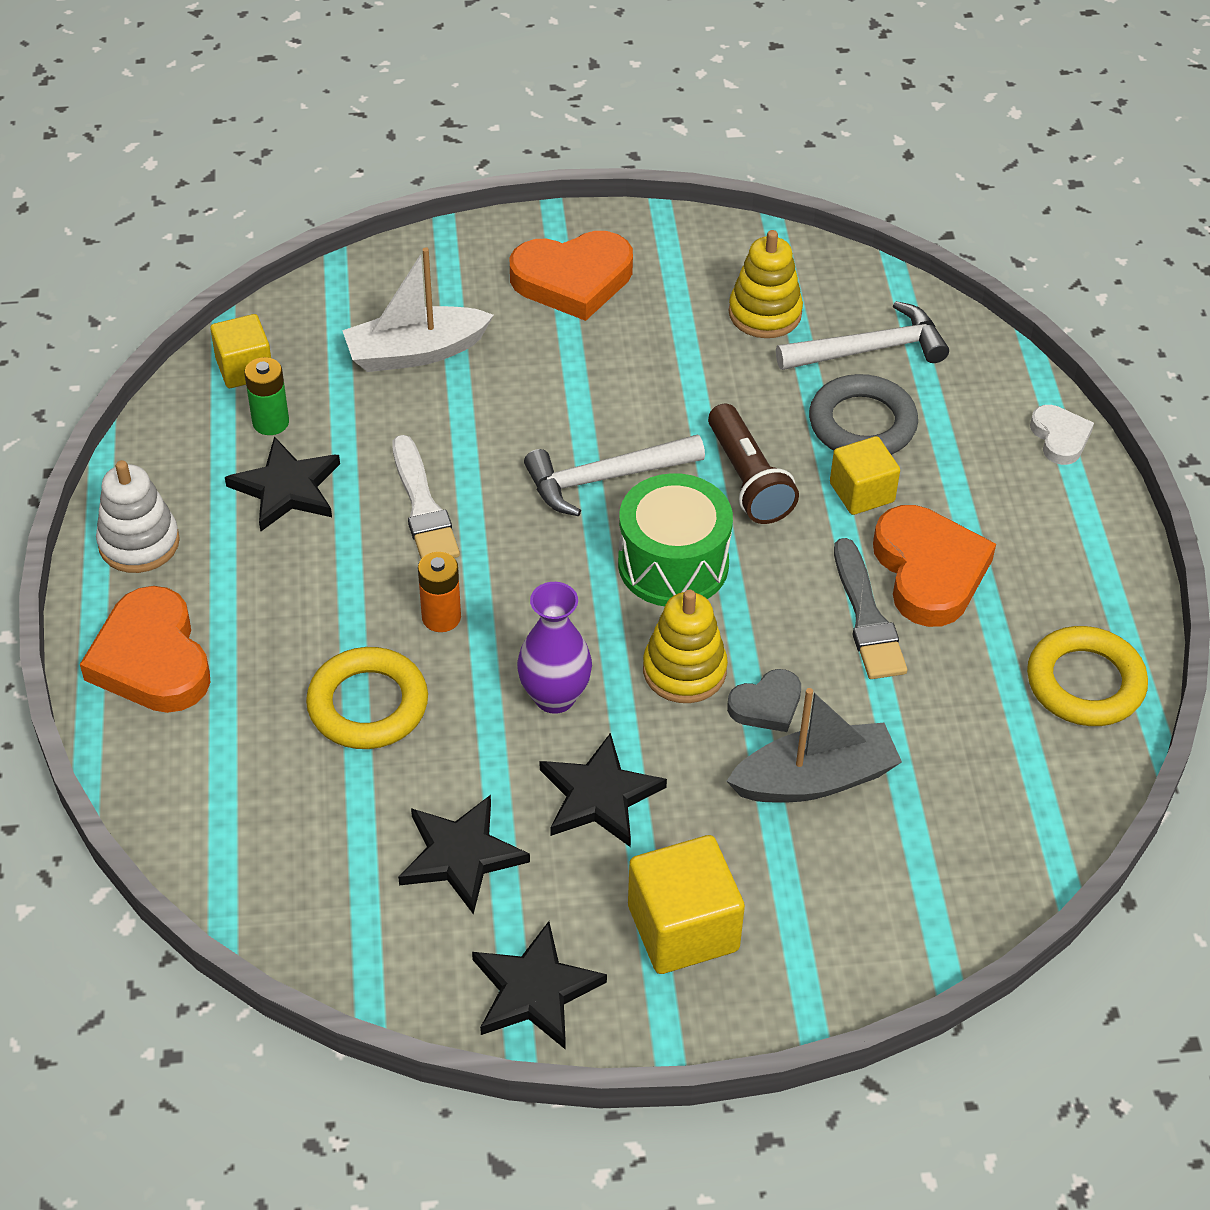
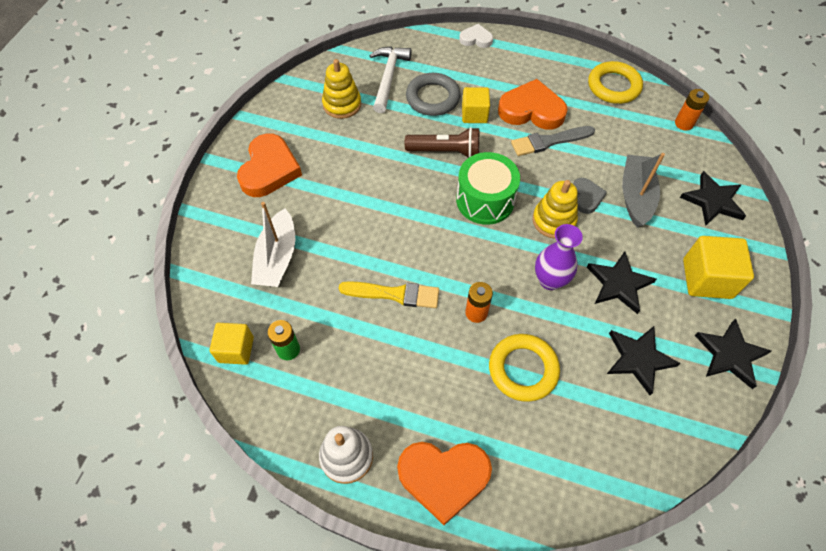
camera: 65 degrees left, 10 degrees up
black star [225,436,340,532] -> black star moved to [680,171,746,226]
white brush [392,435,460,559] -> yellow brush [339,281,439,308]
white hammer [524,434,705,516] -> none
grey brush [834,538,907,679] -> grey brush turned 150 degrees clockwise [511,126,595,156]
none -> orange battery [675,89,709,131]

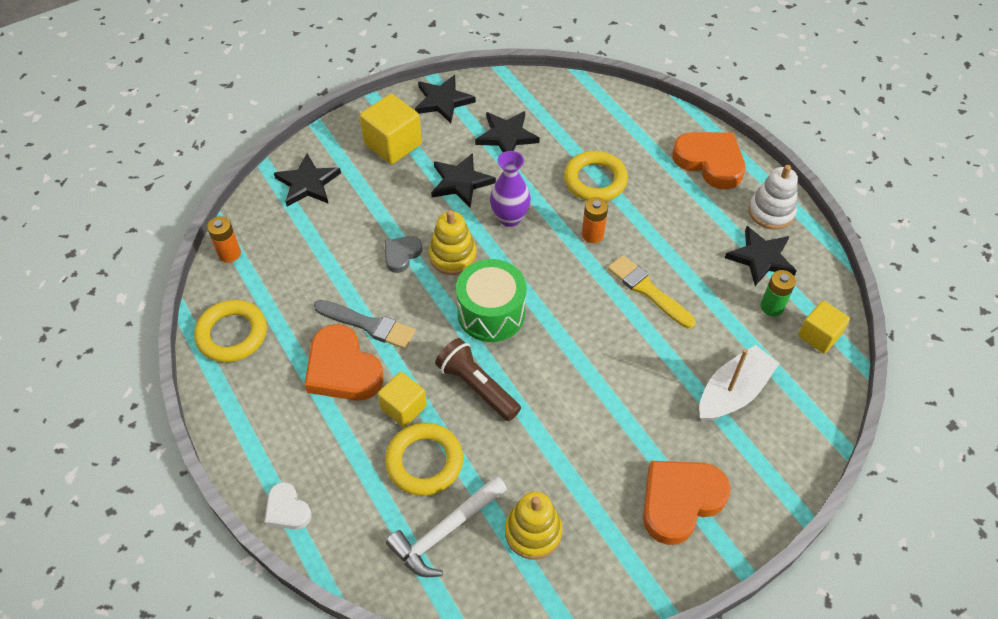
camera: 140 degrees left, 5 degrees down
grey ring [406,73,461,116] -> yellow ring [385,423,463,496]
grey boat [622,153,665,228] -> none
none -> black star [725,226,797,286]

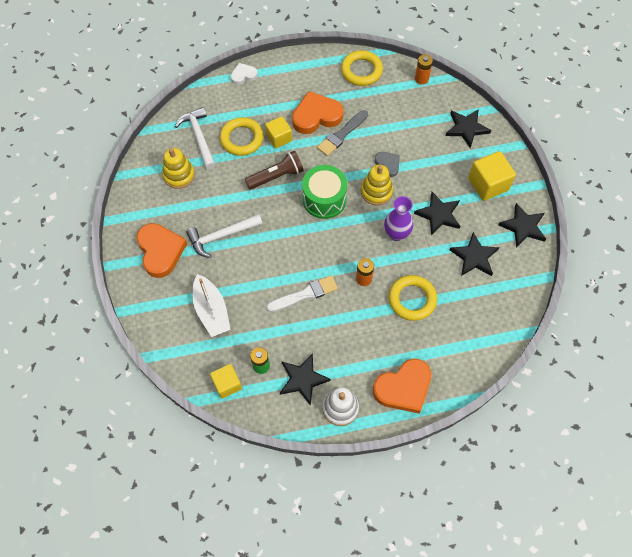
camera: 110 degrees right, 10 degrees up
yellow brush [608,255,695,329] -> white brush [267,275,338,312]
none -> white hammer [186,214,262,258]

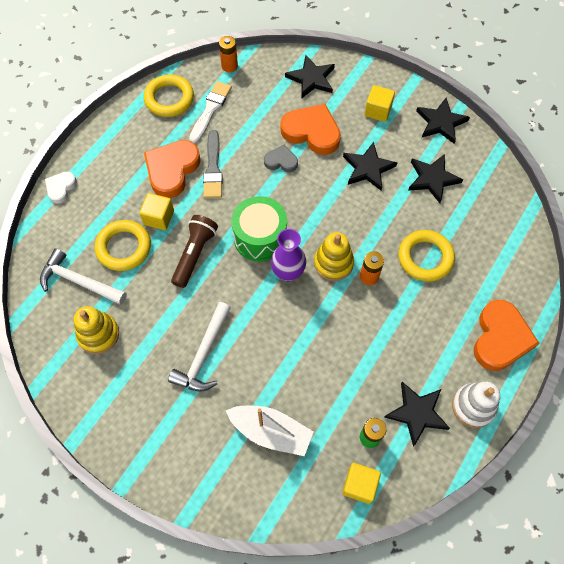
camera: 45 degrees left, 0 degrees up
orange heart [137,223,187,278] -> orange heart moved to [280,104,341,155]
white brush [267,275,338,312] -> white brush moved to [189,81,232,144]
yellow stacking toy [361,165,393,205] -> yellow stacking toy moved to [314,232,354,281]
purple vase [384,196,413,241] -> purple vase moved to [271,229,306,281]
yellow cube [468,151,516,201] -> yellow cube [365,85,395,122], size x0.66

